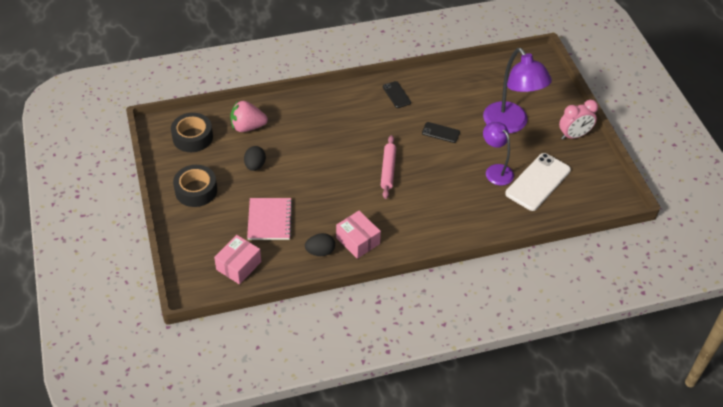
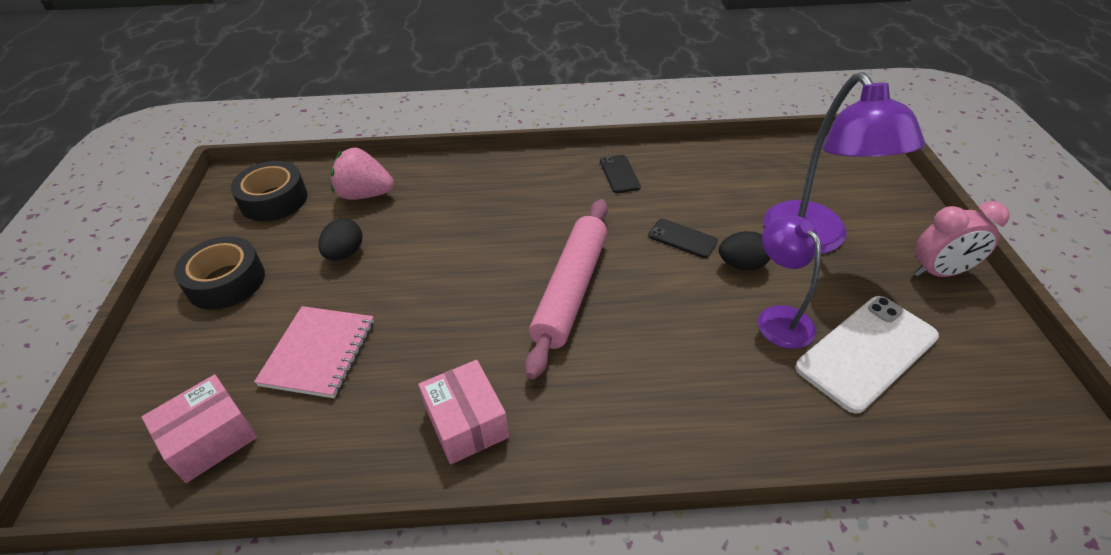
camera: 15 degrees right, 5 degrees down
black egg [305,233,335,256] -> black egg moved to [719,231,770,271]
pink rolling pin [381,135,396,199] -> pink rolling pin [525,199,608,379], size x1.59

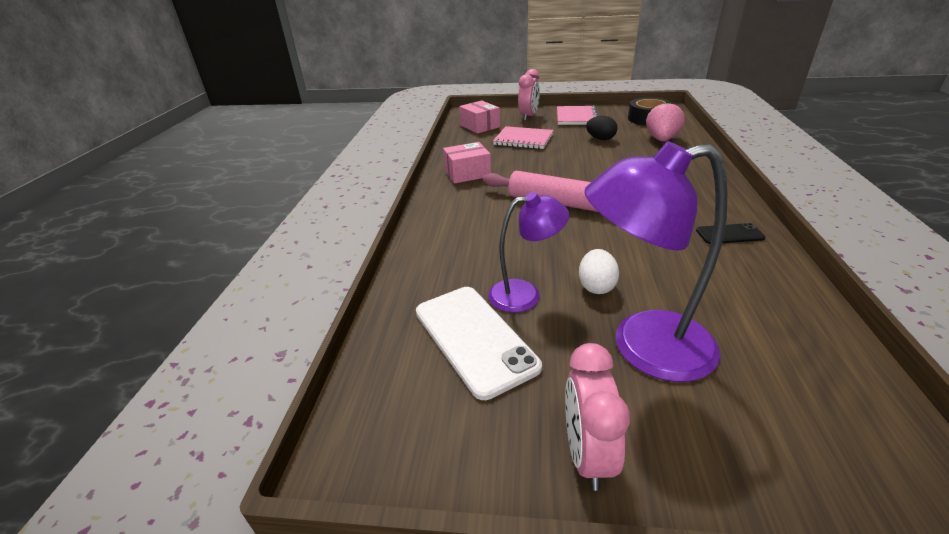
camera: 100 degrees right, 10 degrees down
black tape [174,236,265,310] -> pink notebook [557,106,598,125]
black phone [648,219,718,258] -> none
black egg [719,231,770,271] -> white egg [579,249,619,294]
none -> pink clock [518,69,540,121]

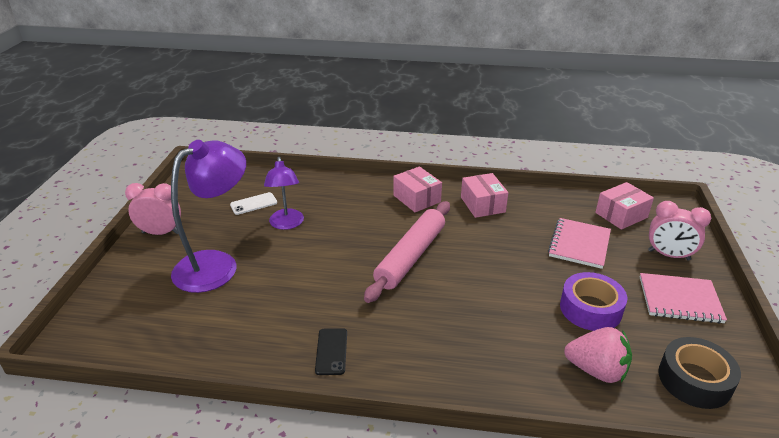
camera: 90 degrees right, 0 degrees up
white phone [416,287,542,400] -> white phone [230,192,277,215], size x0.52
white egg [579,249,619,294] -> none
purple lamp [585,141,728,382] -> purple lamp turned 45 degrees clockwise [171,140,246,293]
black egg [586,116,618,140] -> purple tape [560,272,627,331]
none -> pink box [393,166,442,212]

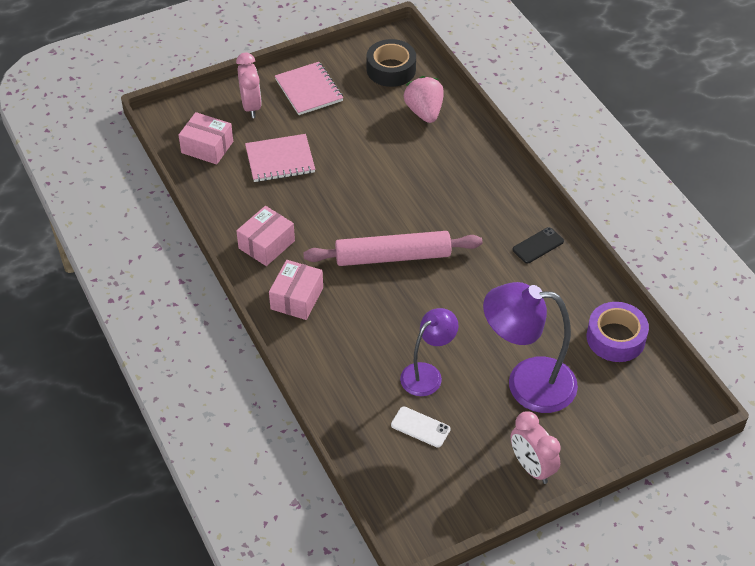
camera: 125 degrees left, 15 degrees up
purple tape [560,272,627,331] -> purple tape moved to [587,302,649,362]

